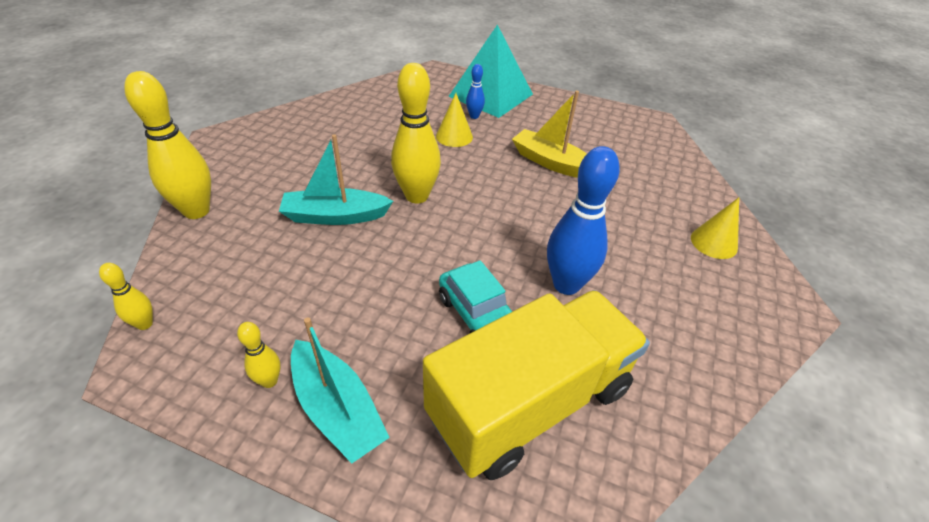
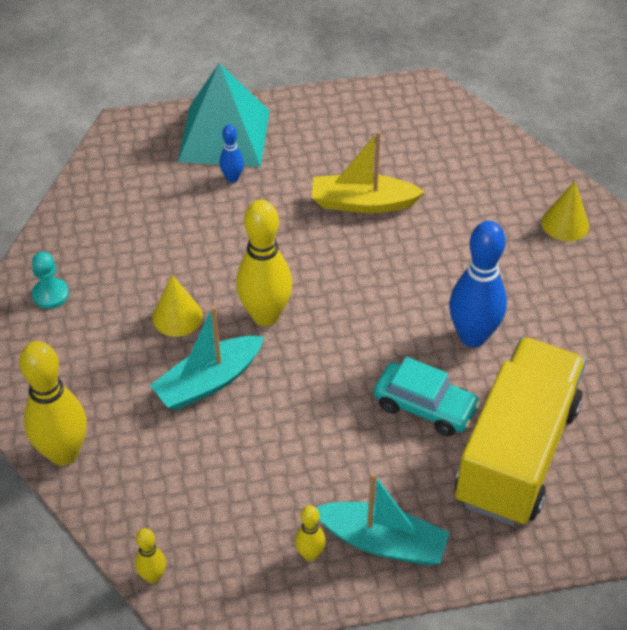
camera: 30 degrees left, 5 degrees up
yellow cone [436,93,473,147] -> yellow cone moved to [152,275,203,337]
none -> turquoise pawn [32,252,69,309]

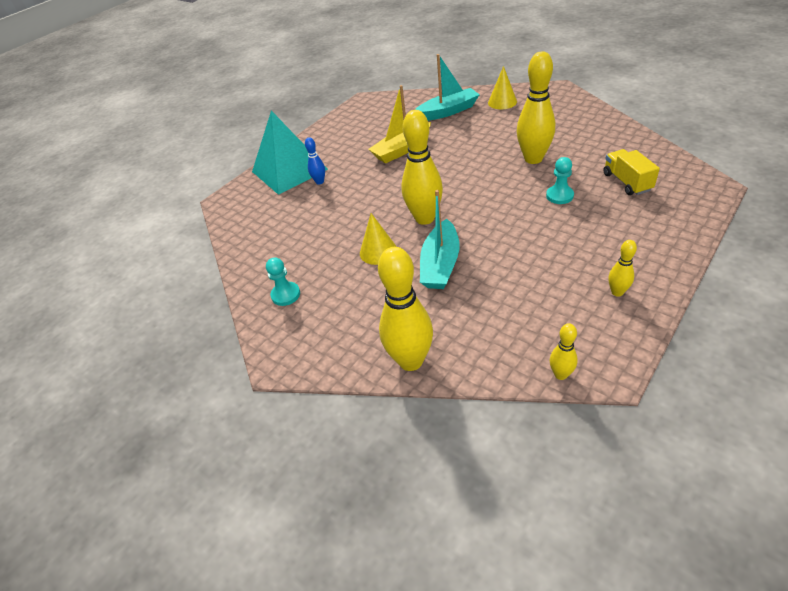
camera: 35 degrees left, 5 degrees down
turquoise boat [316,473,450,565] -> turquoise boat moved to [415,54,480,121]
turquoise car [374,357,481,436] -> turquoise pawn [546,157,574,204]
blue bowling pin [449,221,507,347] -> yellow bowling pin [516,51,555,164]
yellow truck [455,337,586,526] -> yellow truck [604,149,660,195], size x0.45

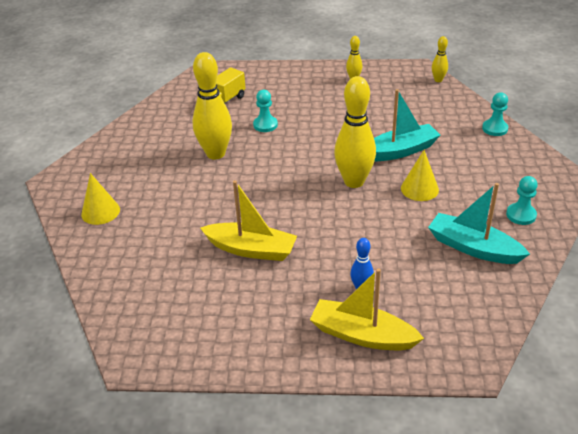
camera: 130 degrees left, 5 degrees down
turquoise pyramid [252,111,328,195] -> yellow boat [310,269,424,350]
yellow bowling pin [378,247,433,371] -> turquoise pawn [482,92,508,136]
turquoise boat [415,54,480,121] -> turquoise boat moved to [428,183,530,264]

